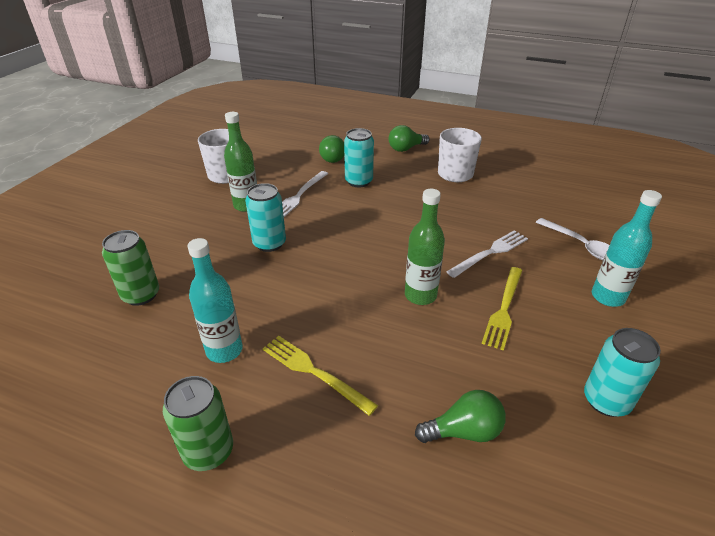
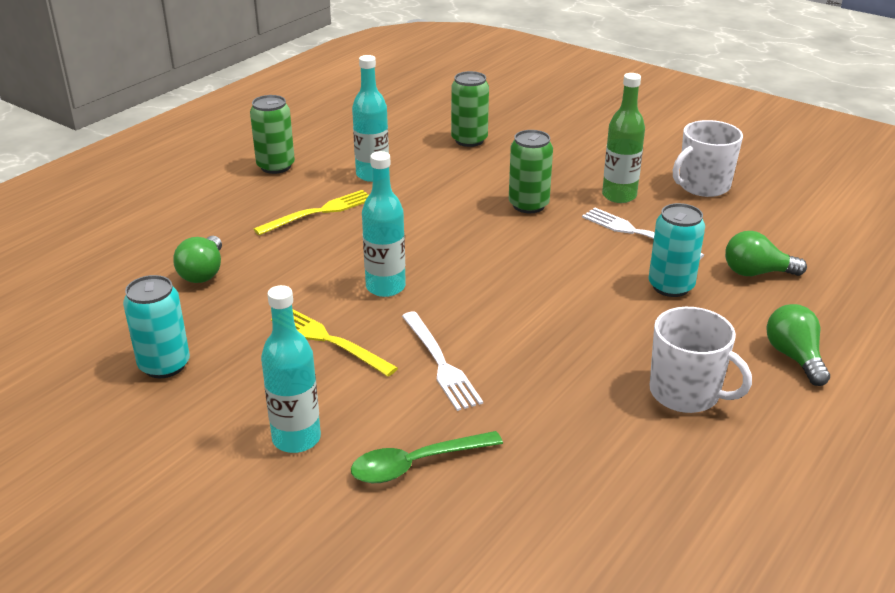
camera: 105 degrees right, 5 degrees down
turquoise can [245,183,286,252] -> green can [509,130,553,213]
green bottle [405,189,445,305] -> turquoise bottle [362,151,406,297]
white spoon [536,218,610,260] -> green spoon [351,431,503,483]

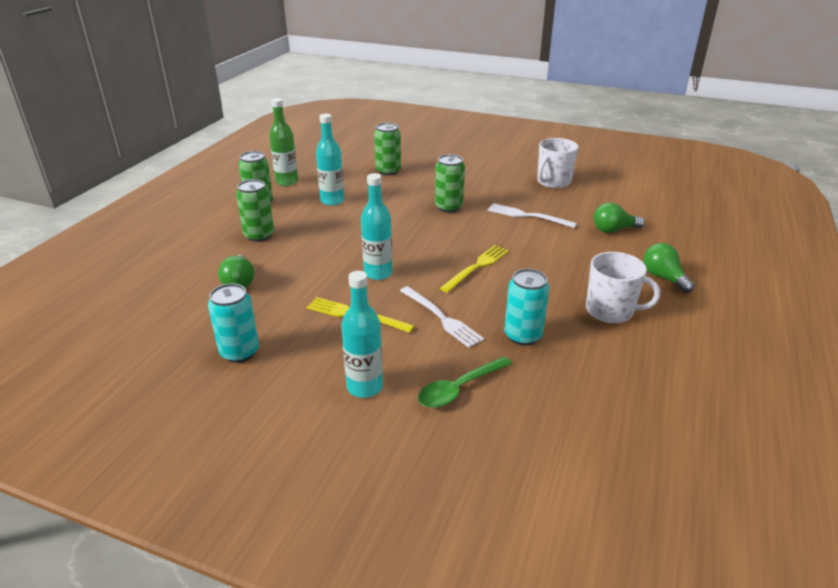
camera: 15 degrees left, 0 degrees up
yellow fork [254,190,369,235] -> yellow fork moved to [440,245,509,293]
green bottle [602,73,645,203] -> green bottle moved to [269,98,298,186]
turquoise can [648,203,705,297] -> turquoise can moved to [504,269,550,346]
none -> green can [236,179,274,242]

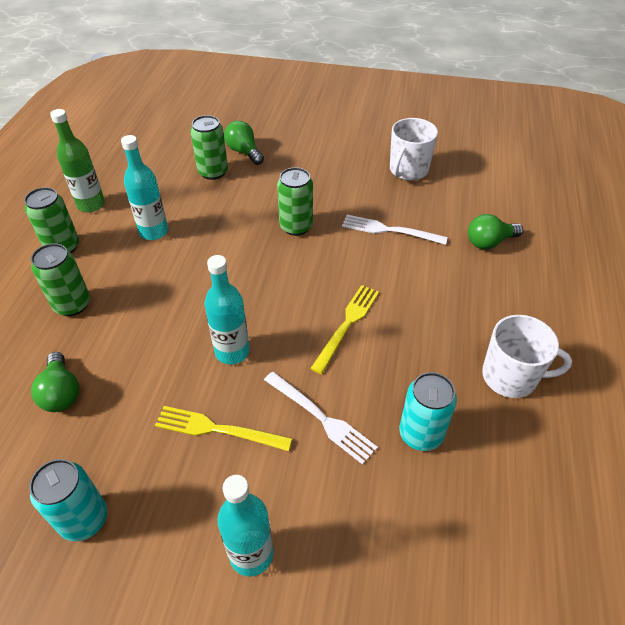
camera: 10 degrees left, 15 degrees up
green spoon [418,356,512,408] -> none
green light bulb [643,243,695,293] -> green light bulb moved to [224,121,264,165]

